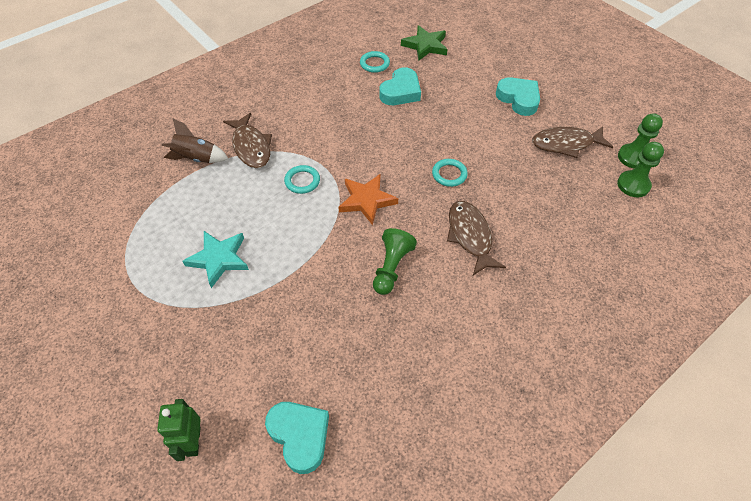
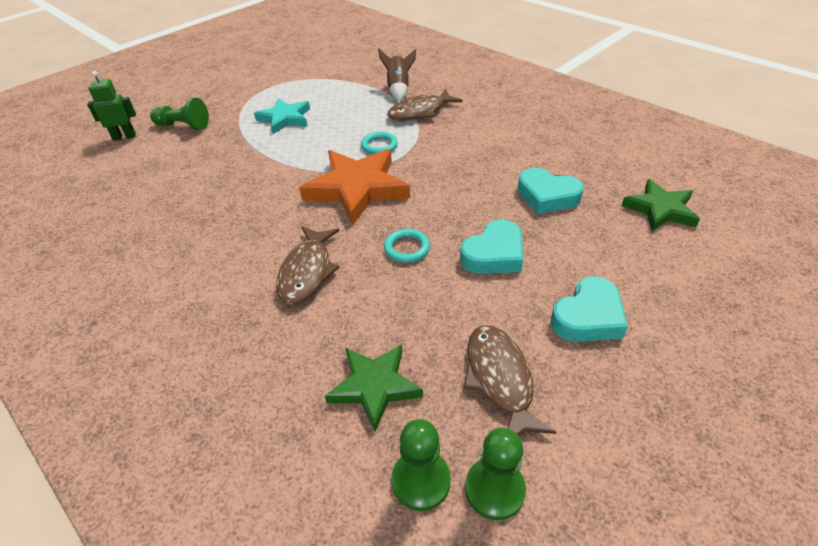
camera: 85 degrees right, 10 degrees down
turquoise heart [265,402,329,474] -> turquoise heart moved to [460,220,523,274]
orange star [338,174,398,225] -> orange star [299,149,410,225], size x1.60
turquoise ring [360,51,390,73] -> none
green pawn [373,228,417,295] -> green pawn moved to [150,98,209,130]
brown fish [447,201,506,275] -> brown fish turned 120 degrees clockwise [276,226,340,304]
none -> green star [325,344,423,432]

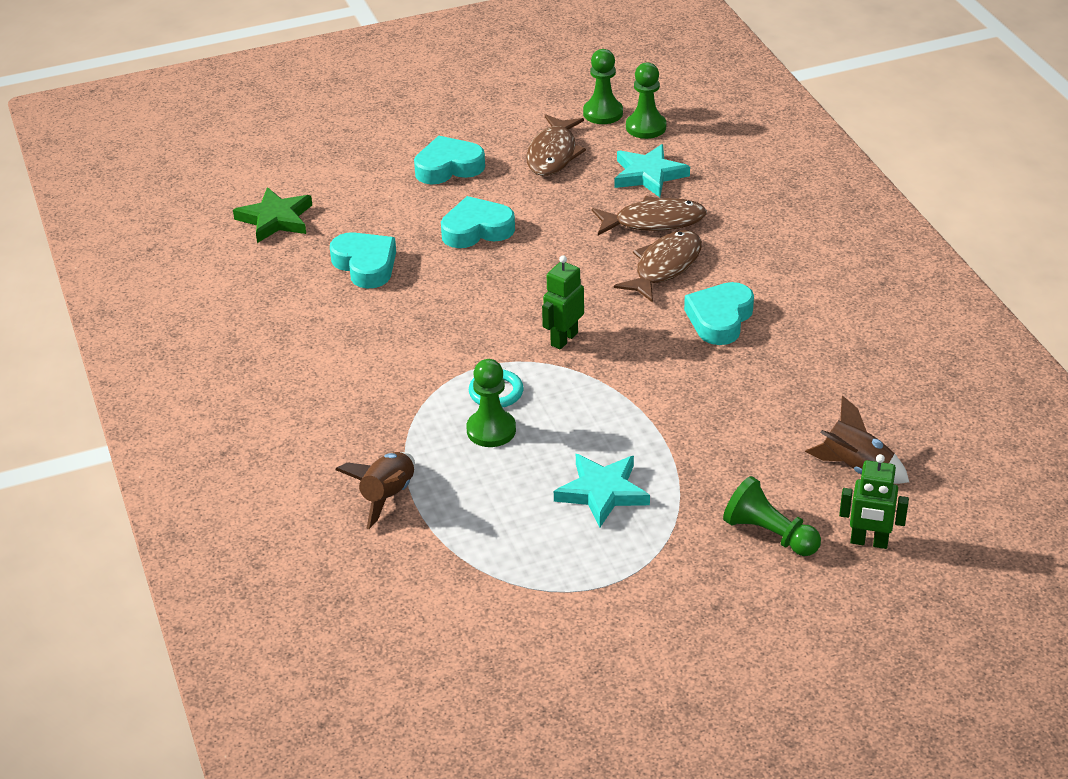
camera: 155 degrees left, 5 degrees down
orange star [299,149,410,225] -> green robot [542,255,584,349]
green star [325,344,423,432] -> turquoise star [615,144,690,197]
turquoise ring [384,229,430,263] -> none
brown fish [387,89,463,121] -> brown fish moved to [592,196,707,235]
none -> green pawn [466,359,516,447]
none -> turquoise heart [684,282,754,345]
none -> brown rocket [805,396,909,484]

